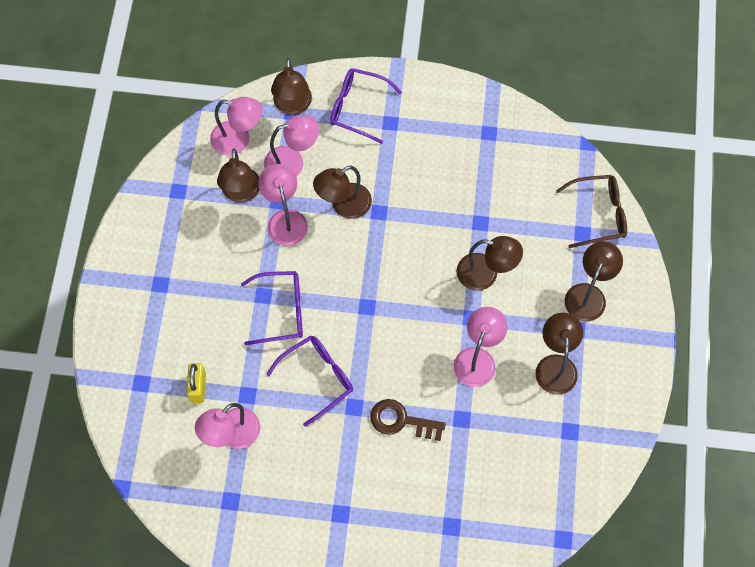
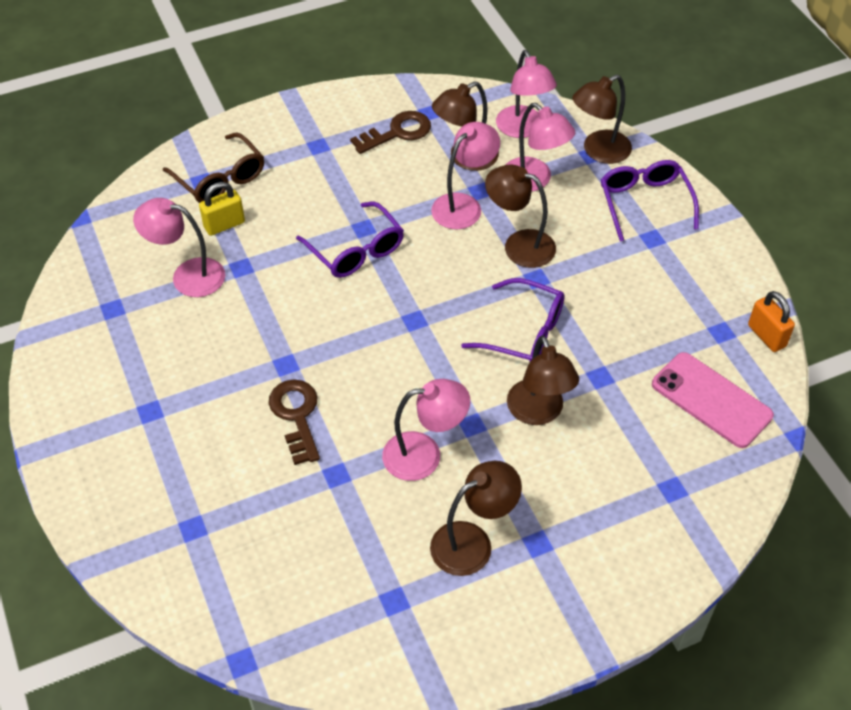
camera: 60 degrees right, 15 degrees down
purple glasses [266,336,353,427] -> purple glasses moved to [461,278,565,361]
brown glasses [556,175,627,248] -> brown glasses moved to [163,132,264,203]
brown lamp [565,241,623,322] -> none
none -> brown key [350,111,431,154]
none -> pink phone [652,352,774,448]
none -> orange padlock [748,291,795,352]

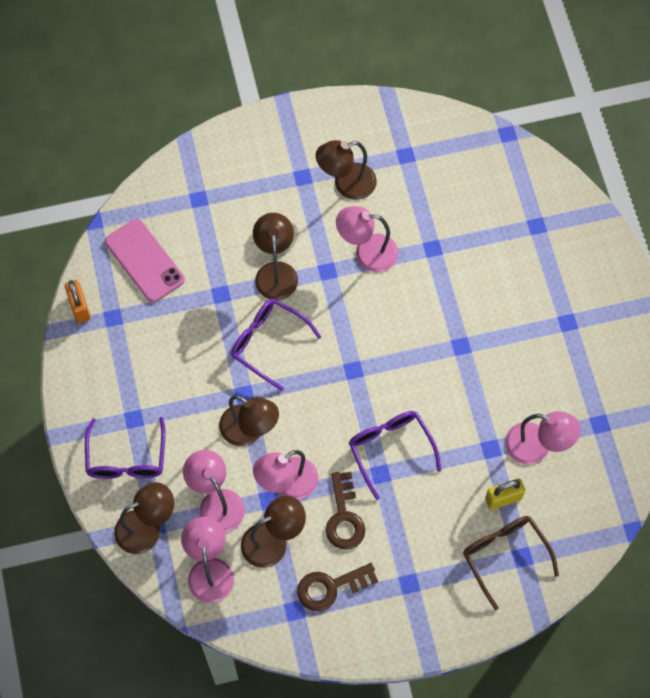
camera: 170 degrees left, 15 degrees up
brown key [269,379,320,465] -> brown key moved to [326,472,365,549]

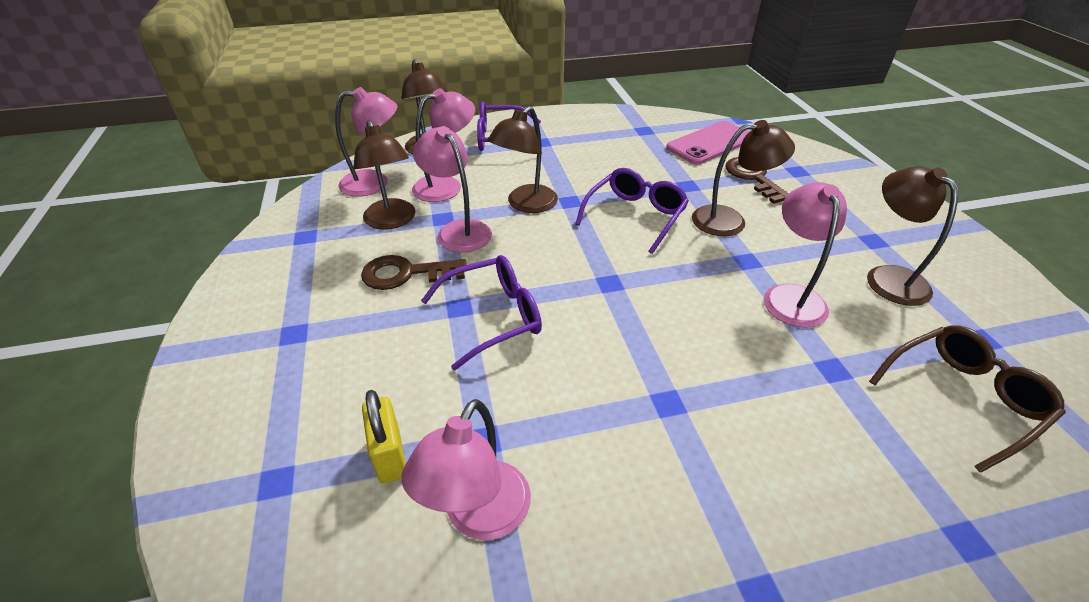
camera: 90 degrees right, 25 degrees down
orange padlock [65,280,91,323] -> none
brown key [297,563,378,611] -> brown key moved to [725,157,789,204]
brown glasses [463,516,559,610] -> brown glasses moved to [869,325,1065,473]

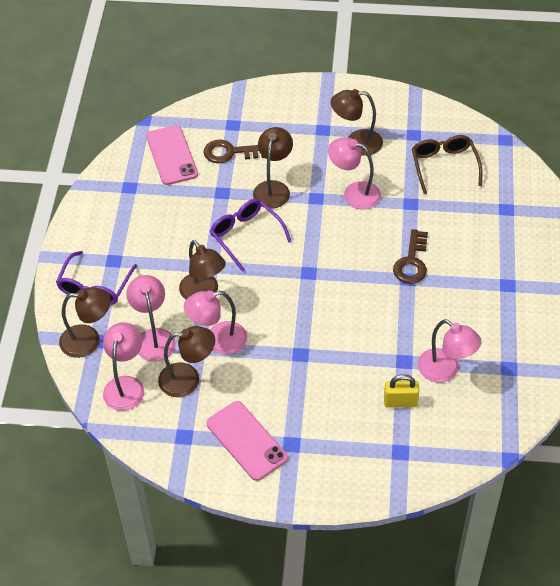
camera: 70 degrees left, 10 degrees up
brown key [361,255,466,290] -> brown key moved to [393,229,428,284]
purple glasses [421,255,542,370] -> none
none -> pink phone [207,401,288,481]

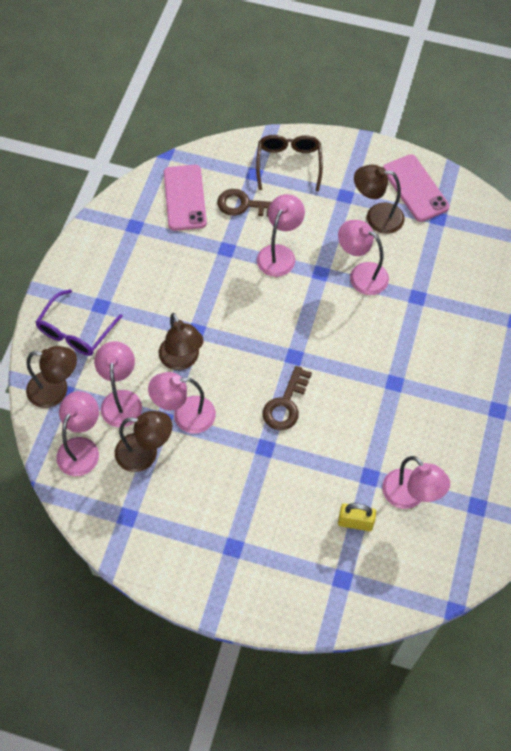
camera: 10 degrees right, 10 degrees up
pink phone [207,401,288,481] -> pink phone moved to [383,155,450,222]
purple glasses [210,199,292,272] -> none
brown lamp [253,127,293,209] -> pink lamp [257,194,305,277]
brown key [393,229,428,284] -> brown key moved to [263,366,312,430]
brown glasses [412,135,482,194] -> brown glasses moved to [256,135,323,192]

